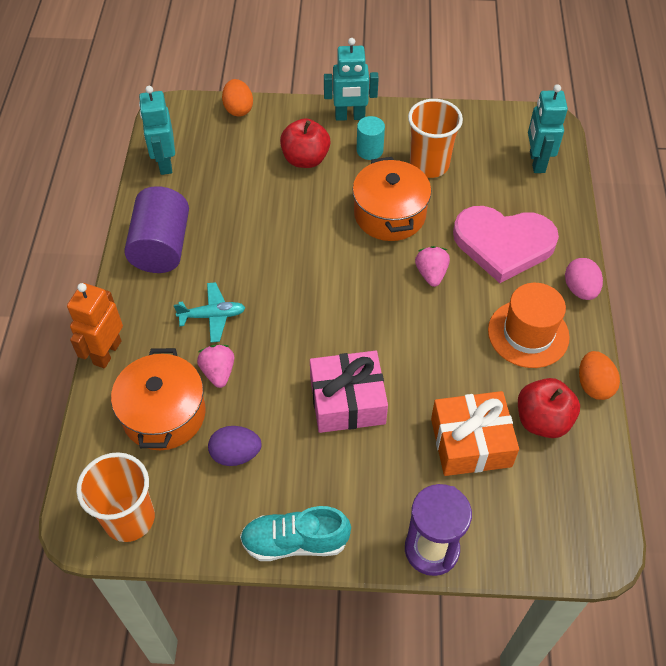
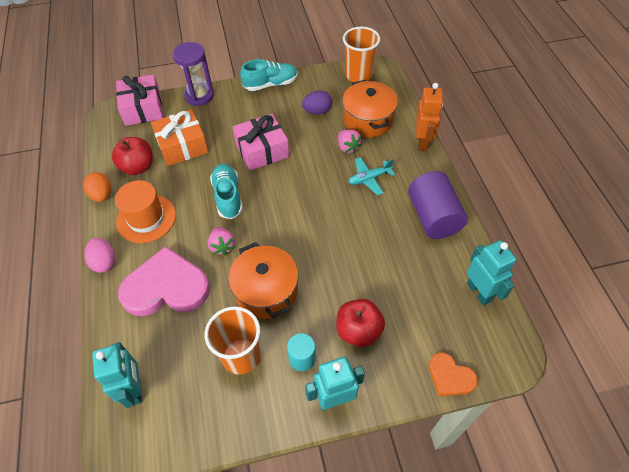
camera: 165 degrees right, 0 degrees up
orange egg [222,79,253,117] -> orange heart [429,353,478,396]
none -> pink gift [116,75,163,126]
none -> turquoise shoe [210,164,243,219]

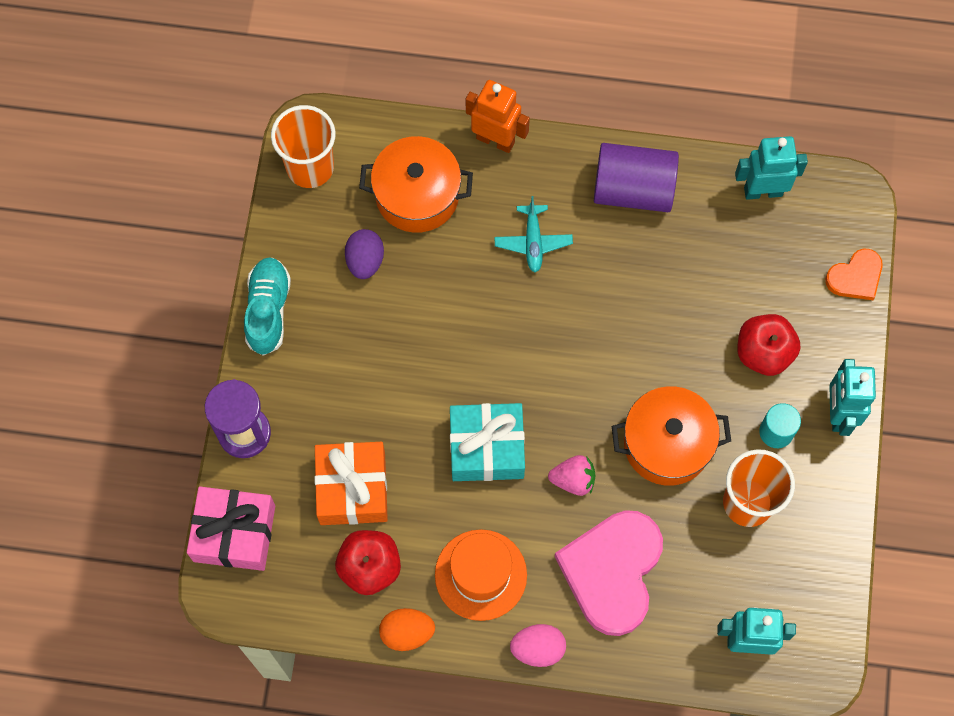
camera: 70 degrees left, 15 degrees up
turquoise shoe [210,164,243,219] -> turquoise gift [450,403,525,481]
pink gift [232,114,289,171] -> none
pink strawberry [338,129,362,153] -> none

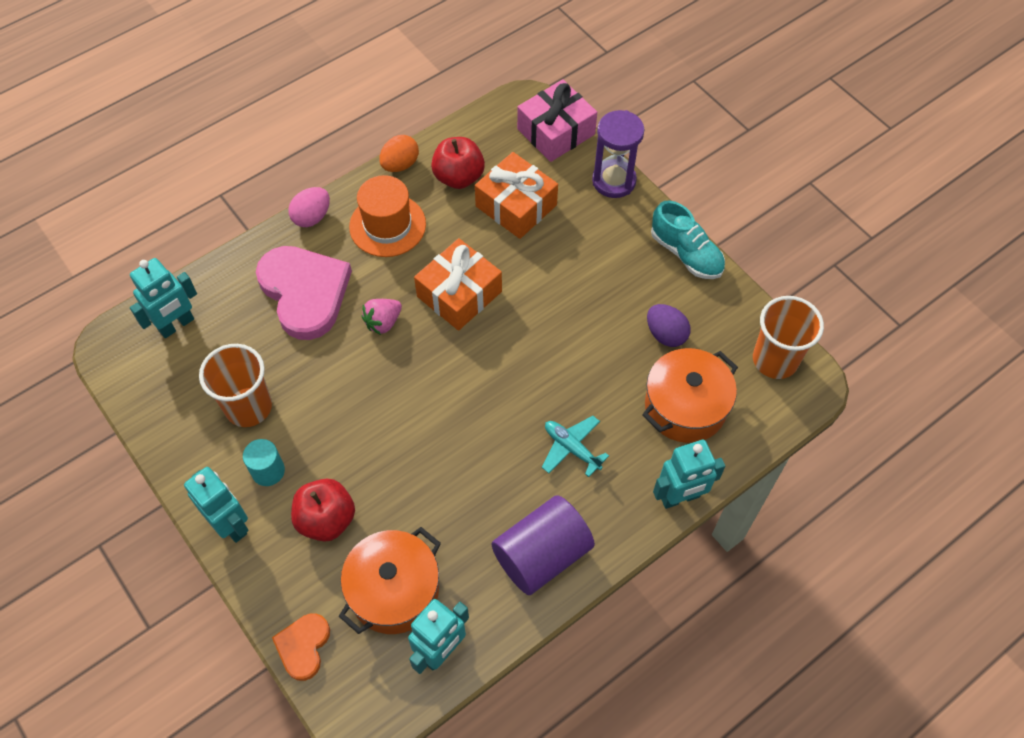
camera: 135 degrees right, 10 degrees down
turquoise gift [450,403,525,481] -> orange gift [414,238,502,331]
orange robot [466,80,530,153] -> turquoise robot [653,440,725,509]
orange pot [612,386,731,486] -> orange pot moved to [338,527,441,634]

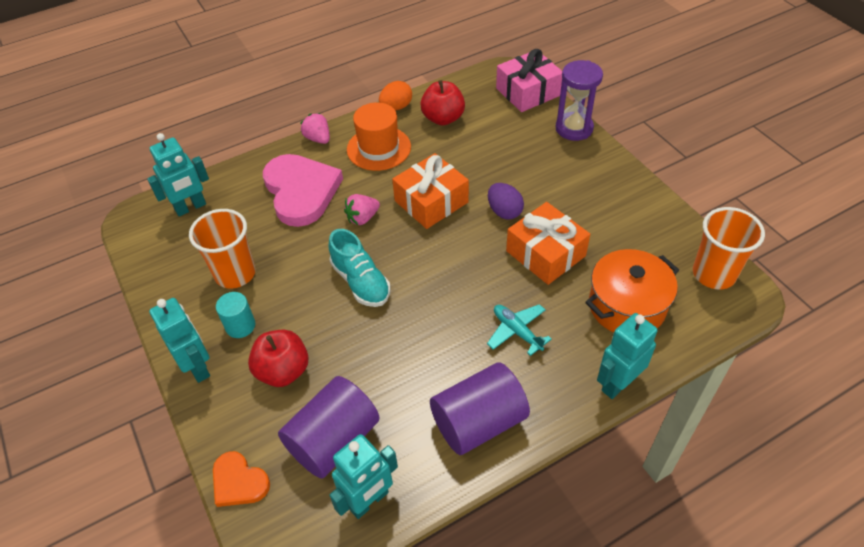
camera: 10 degrees right, 10 degrees down
orange heart [272,613,330,681] -> orange heart turned 75 degrees counterclockwise [213,451,270,507]
pink egg [288,187,330,227] -> pink strawberry [300,113,330,144]
orange pot [338,527,441,634] -> purple cylinder [278,376,380,479]
orange gift [475,152,558,239] -> orange gift moved to [506,202,590,285]
purple egg [647,304,690,347] -> purple egg moved to [488,183,524,220]
turquoise shoe [651,200,725,279] -> turquoise shoe moved to [329,229,390,307]
turquoise robot [653,440,725,509] -> turquoise robot turned 150 degrees clockwise [597,313,657,399]

